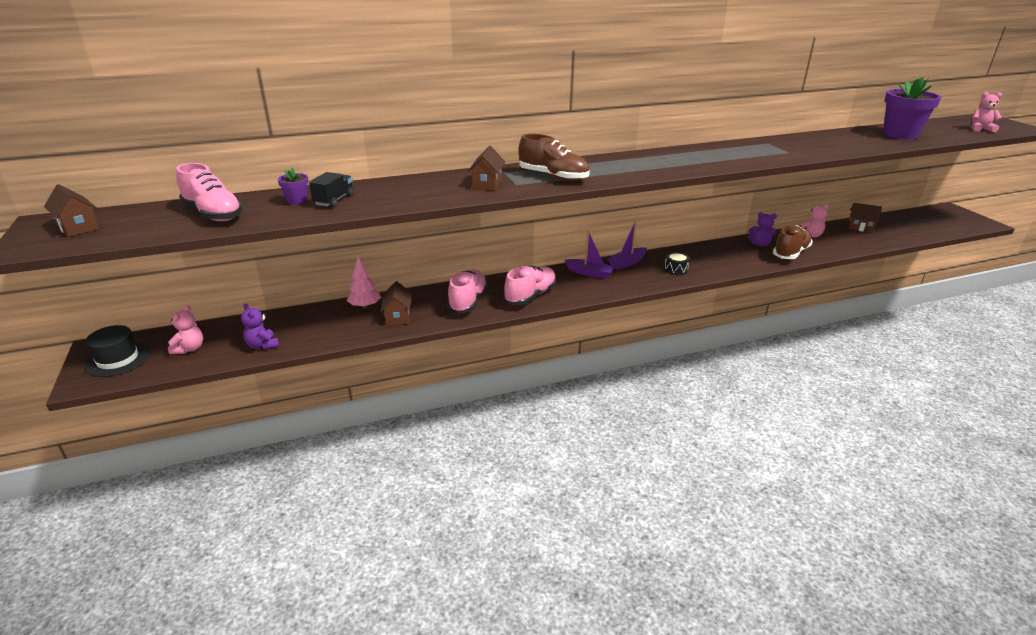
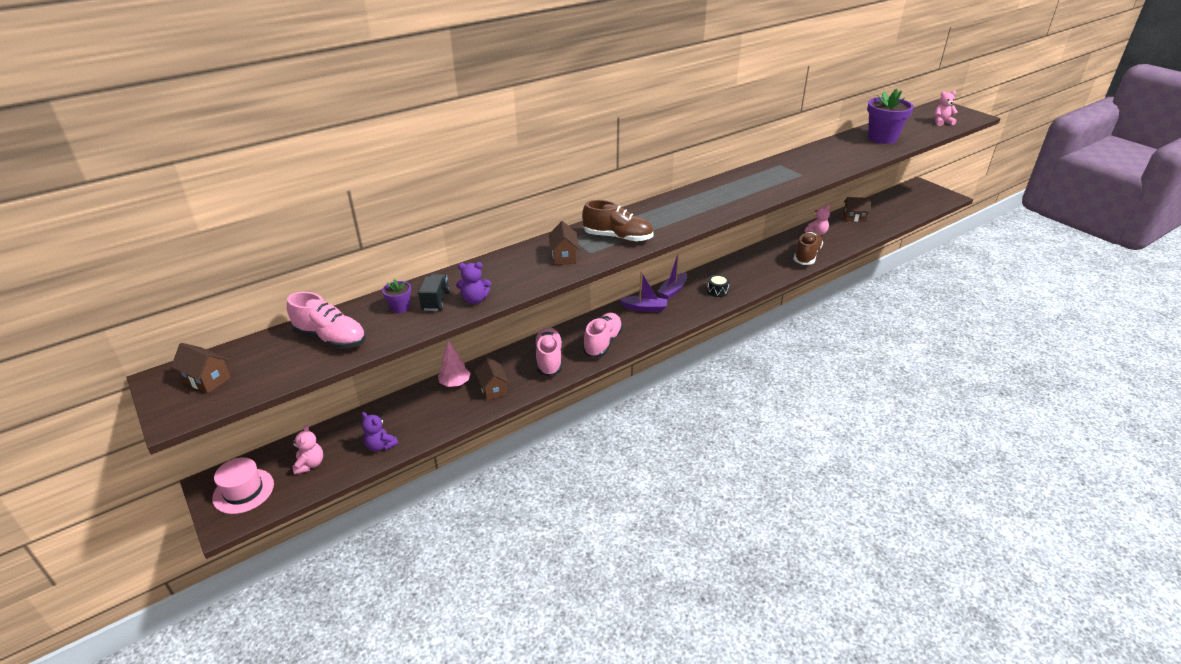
camera: 15 degrees left, 5 degrees up
black hat [84,325,150,377] -> pink hat [212,457,274,514]
purple teddy bear [748,212,777,246] -> purple teddy bear moved to [456,262,491,304]

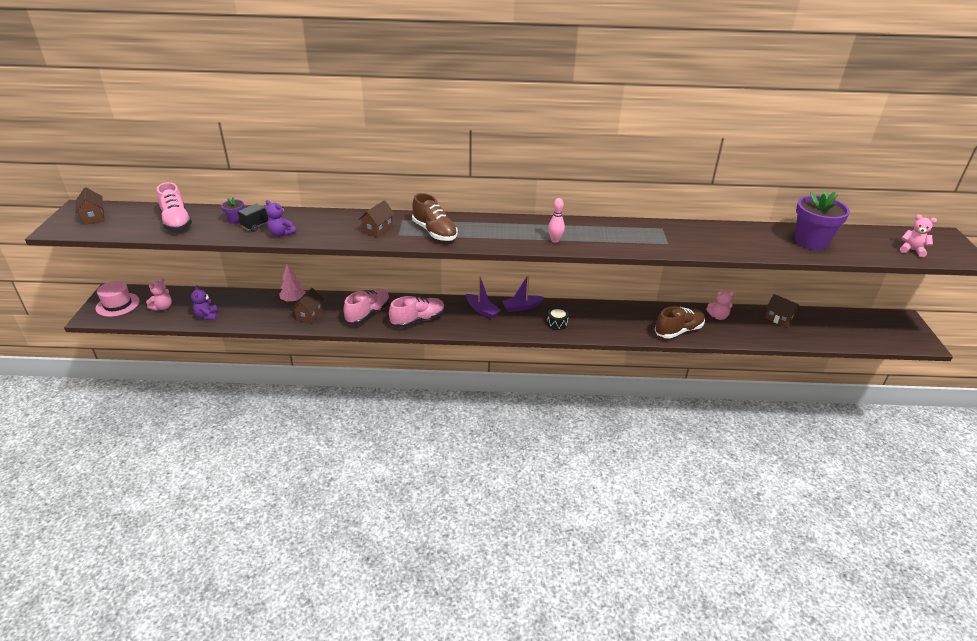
camera: 35 degrees right, 0 degrees up
none -> pink bowling pin [548,198,565,243]

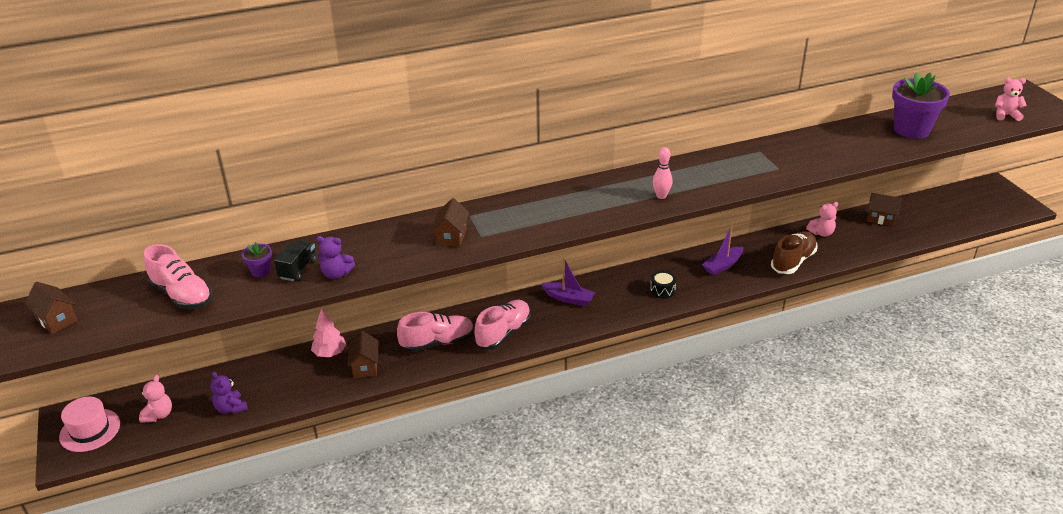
camera: 20 degrees left, 0 degrees up
pink shoe [343,288,390,324] -> pink shoe turned 60 degrees clockwise [397,312,474,352]
brown shoe [412,193,458,241] -> none
purple boat [502,274,545,312] -> purple boat moved to [702,225,743,275]

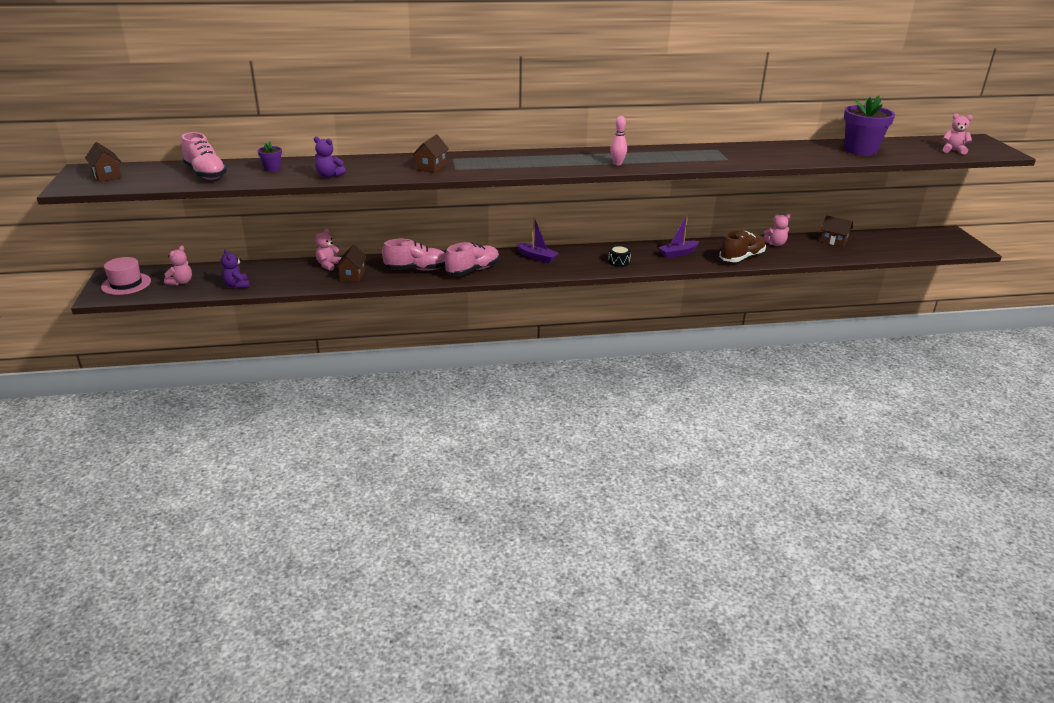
camera: 10 degrees right, 5 degrees down
black truck [274,240,317,281] -> none
pink tree [311,308,346,357] -> pink teddy bear [316,229,342,271]

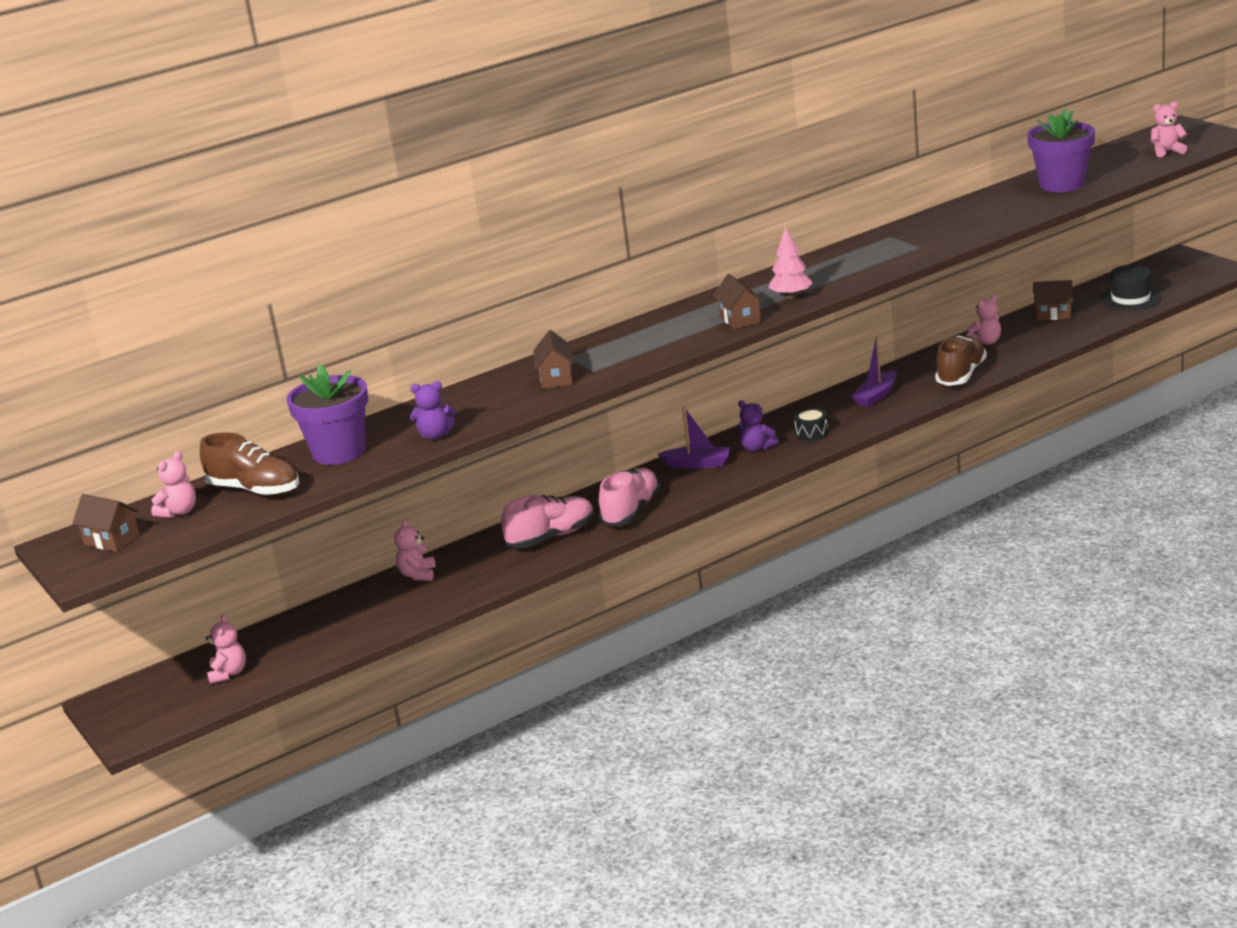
camera: 20 degrees left, 5 degrees down
pink hat [101,257,151,295] -> none
pink shoe [181,132,227,180] -> brown shoe [200,432,299,496]
purple teddy bear [221,249,250,289] -> purple teddy bear moved to [738,400,779,452]
purple flower pot [257,142,282,172] -> purple flower pot [287,364,368,465], size x2.19
brown house [335,245,367,282] -> brown house moved to [713,274,764,329]
pink bowling pin [610,116,627,165] -> pink tree [769,226,813,299]
none -> pink teddy bear [151,451,196,518]
none -> black hat [1101,265,1161,311]

